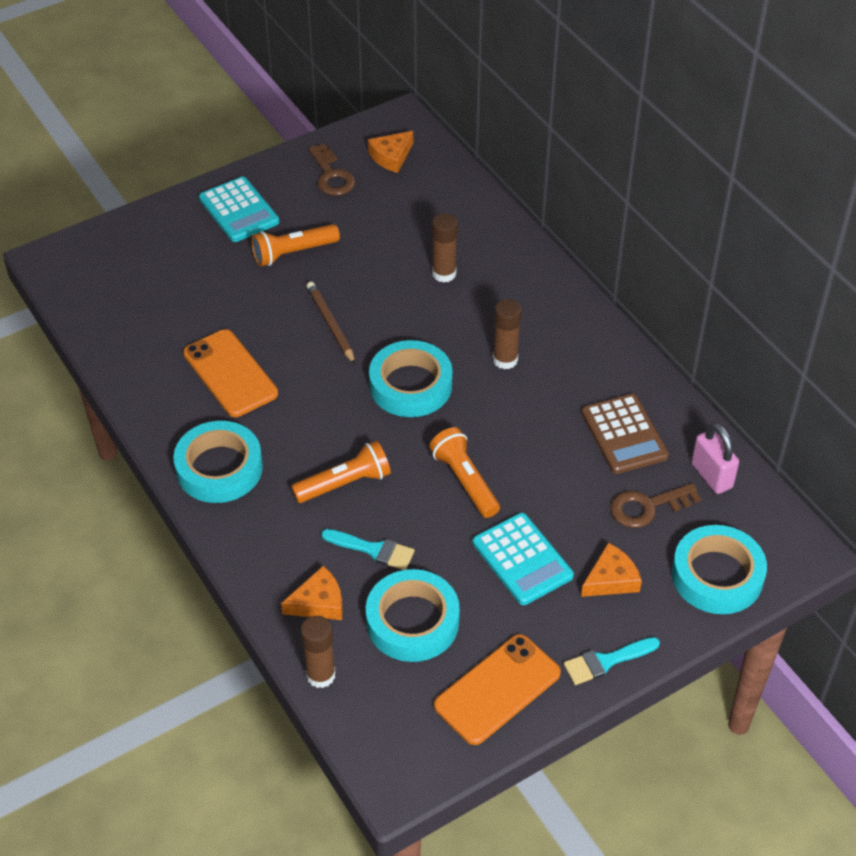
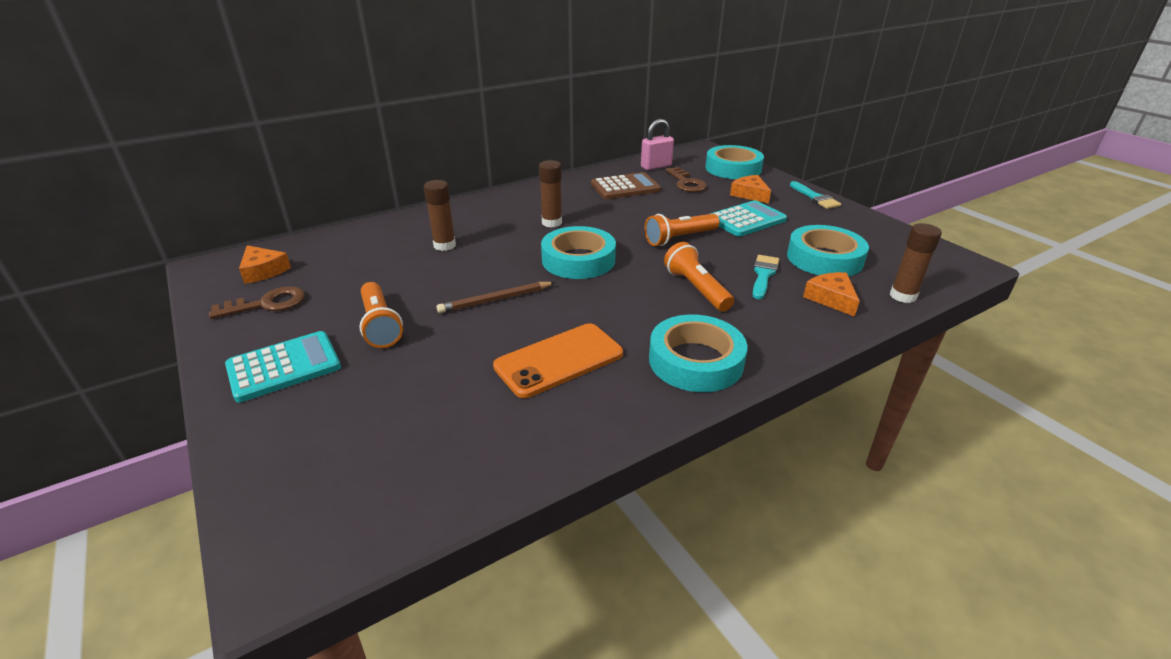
camera: 90 degrees left, 15 degrees down
orange phone [434,634,561,745] -> none

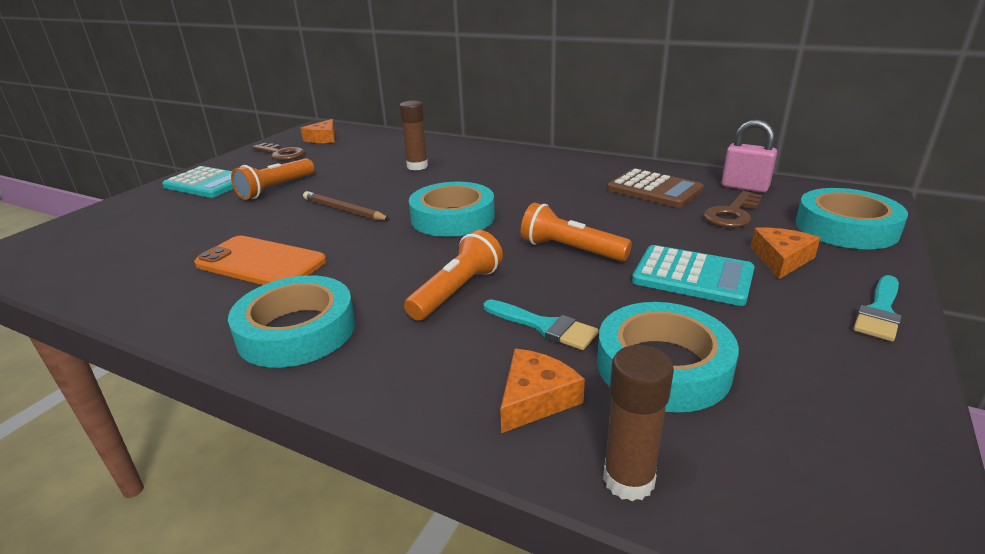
camera: 60 degrees right, 5 degrees down
brown glue stick [539,160,562,227] -> none
turquoise brush [752,255,779,299] -> turquoise brush turned 45 degrees clockwise [484,299,599,350]

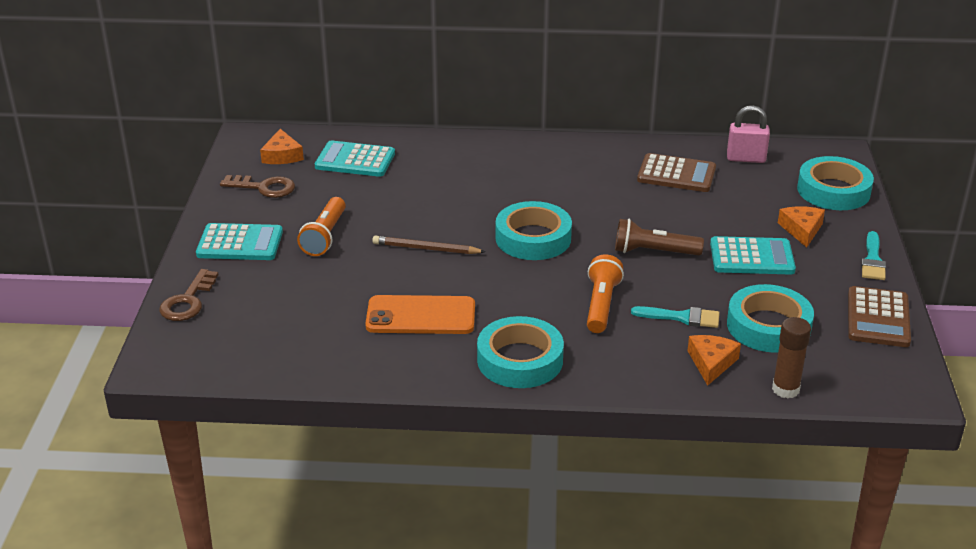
camera: 25 degrees left, 5 degrees up
brown glue stick [399,101,428,170] -> none
orange flashlight [521,203,632,262] -> brown flashlight [615,219,704,255]
brown key [703,191,762,228] -> brown key moved to [159,269,218,321]
none -> turquoise calculator [315,141,395,177]
none -> brown calculator [848,286,911,347]

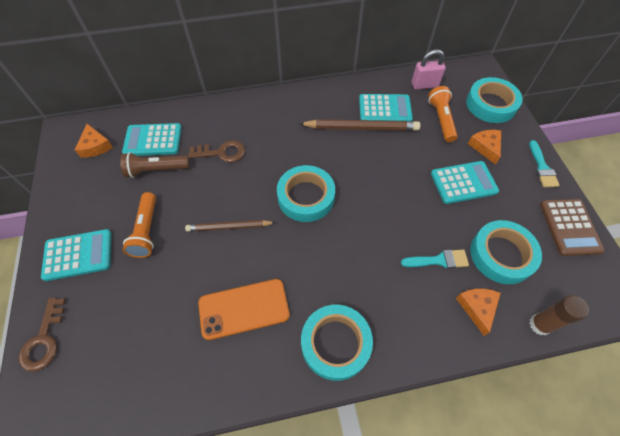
camera: 15 degrees left, 25 degrees up
brown key [220,175,295,198] -> brown key moved to [188,140,245,162]
orange flashlight [587,254,624,333] -> orange flashlight moved to [428,86,458,142]
brown flashlight [615,219,704,255] -> brown flashlight moved to [120,152,189,178]
brown calculator [637,153,716,192] -> turquoise calculator [359,94,413,121]
none -> brown pencil [299,119,421,131]

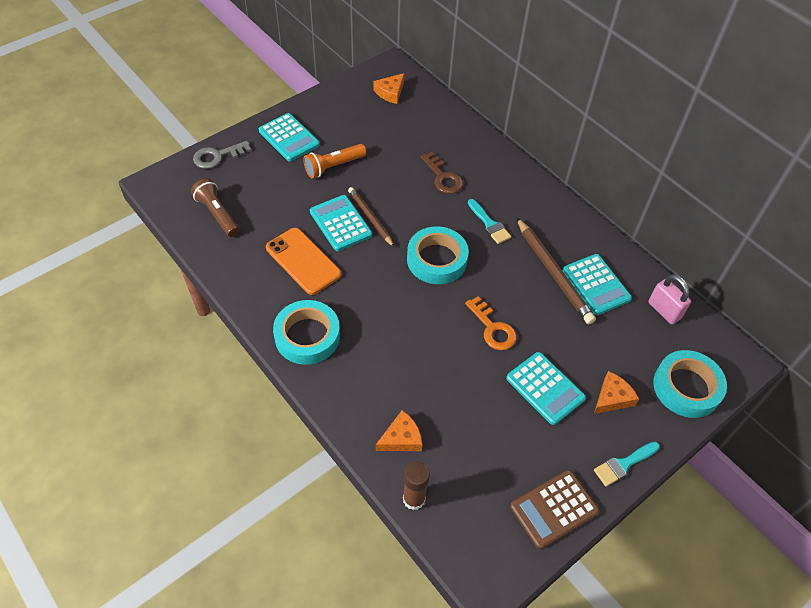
camera: 60 degrees right, 5 degrees down
brown key [19,298,66,372] -> grey key [193,141,252,169]
brown flashlight [120,152,189,178] -> brown flashlight moved to [191,178,239,237]
turquoise calculator [122,123,182,156] -> turquoise calculator moved to [310,195,372,251]
turquoise brush [401,249,469,269] -> turquoise brush moved to [468,199,511,244]
orange flashlight [428,86,458,142] -> none
turquoise tape [470,220,542,284] -> none
none -> orange key [465,296,517,350]

